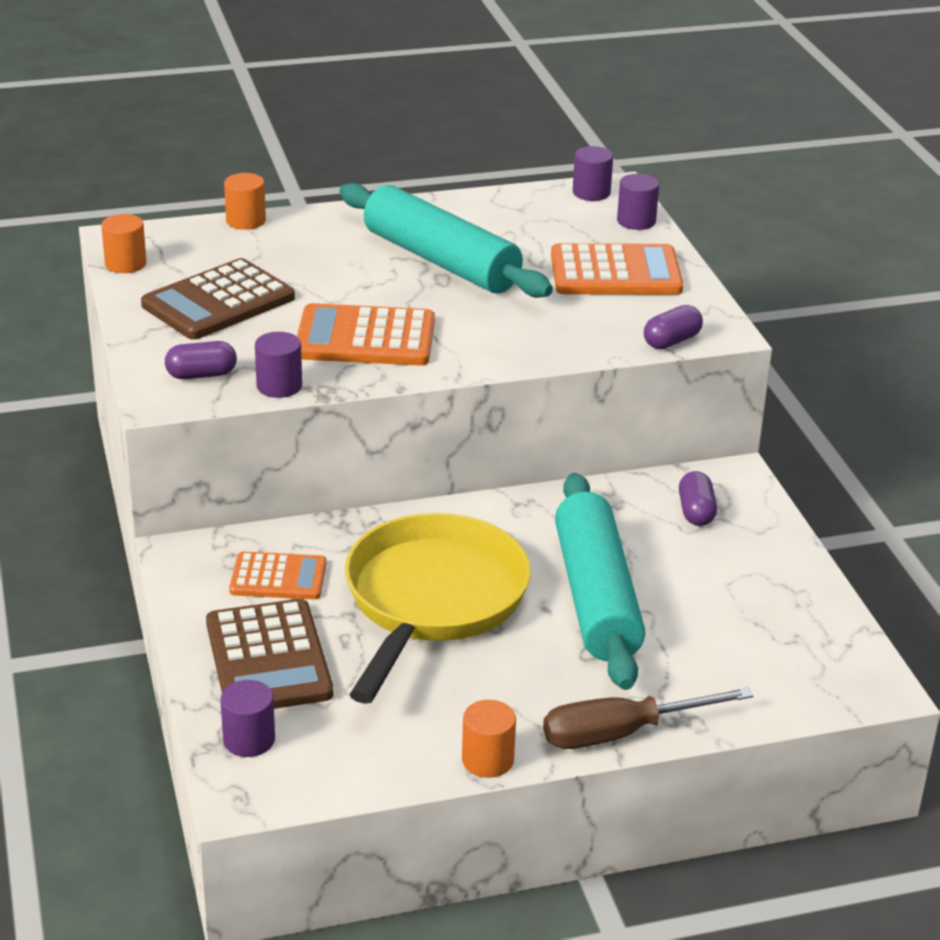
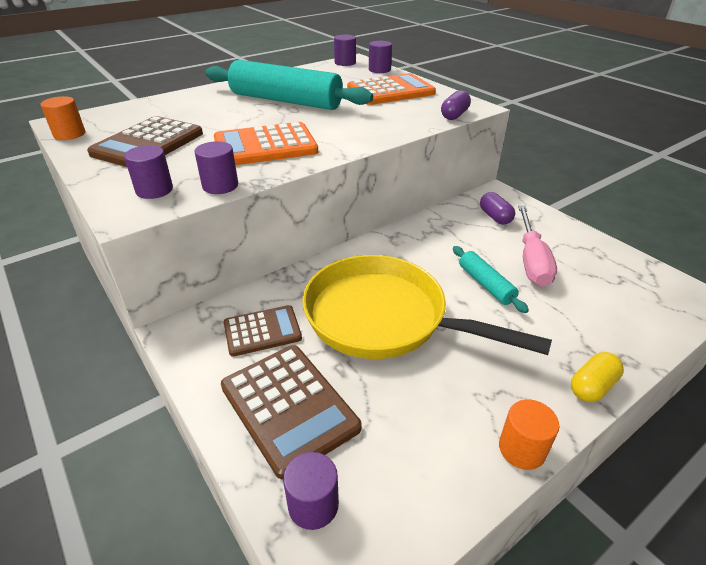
camera: 20 degrees left, 5 degrees up
purple capsule [165,341,237,379] -> purple cylinder [124,145,173,199]
orange cylinder [224,173,266,230] -> none
orange calculator [229,552,327,600] -> brown calculator [224,305,302,357]
yellow pan [345,513,531,704] -> yellow pan turned 60 degrees counterclockwise [302,255,552,359]
brown screwdriver [543,687,753,749] -> yellow capsule [571,352,624,402]
turquoise rolling pin [555,473,645,690] -> turquoise rolling pin [453,246,529,313], size x0.48
none -> pink screwdriver [518,205,557,287]

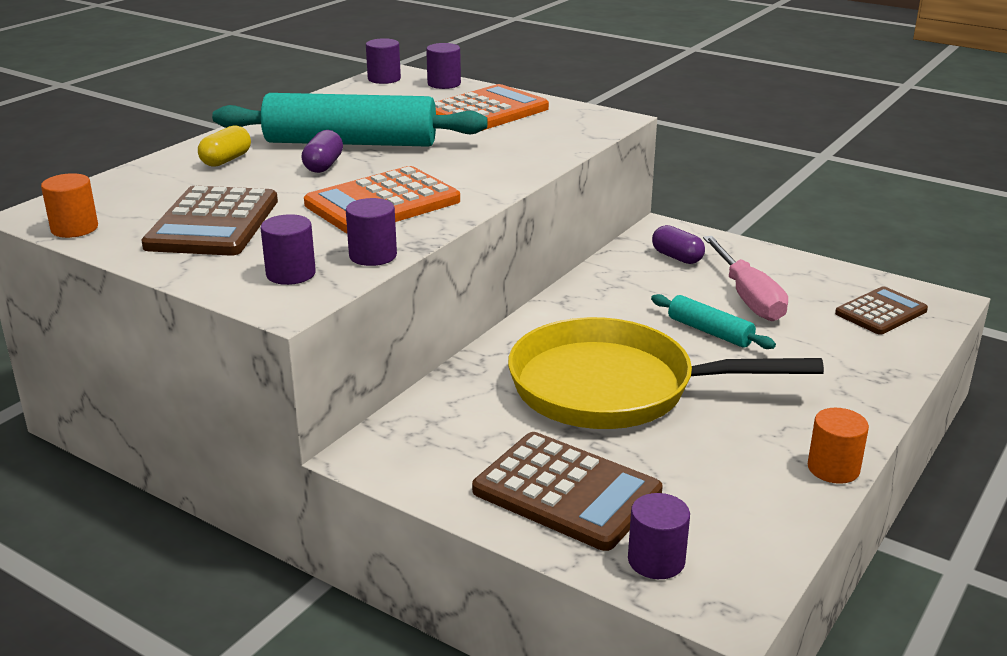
camera: 20 degrees left, 10 degrees down
brown calculator [224,305,302,357] -> brown calculator moved to [835,286,928,335]
purple capsule [441,90,471,120] -> purple capsule moved to [301,130,343,173]
yellow capsule [571,352,624,402] -> yellow capsule moved to [198,126,251,167]

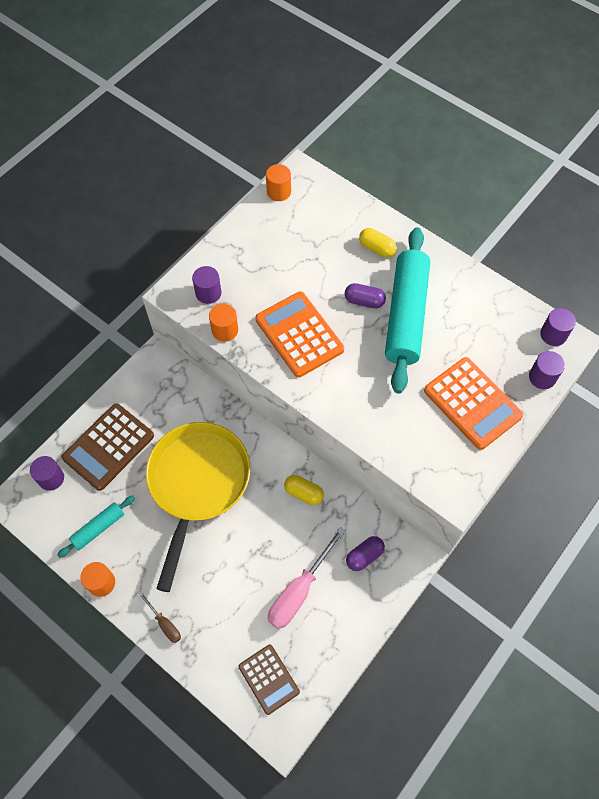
camera: 95 degrees right, 35 degrees up
brown calculator [142,186,278,256] -> none
purple cylinder [346,198,397,266] -> orange cylinder [209,304,238,342]
turquoise rolling pin [651,294,776,349] -> turquoise rolling pin moved to [57,496,135,558]
pink screwdriver [703,236,788,321] -> pink screwdriver turned 45 degrees counterclockwise [268,527,345,629]
none -> brown screwdriver [139,591,181,643]
none -> yellow capsule [284,475,324,505]

